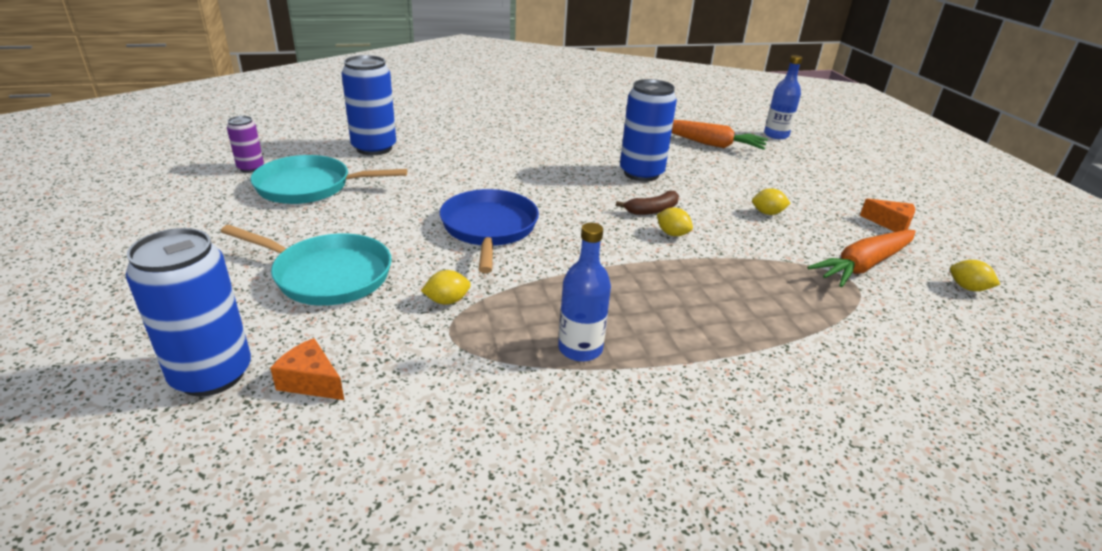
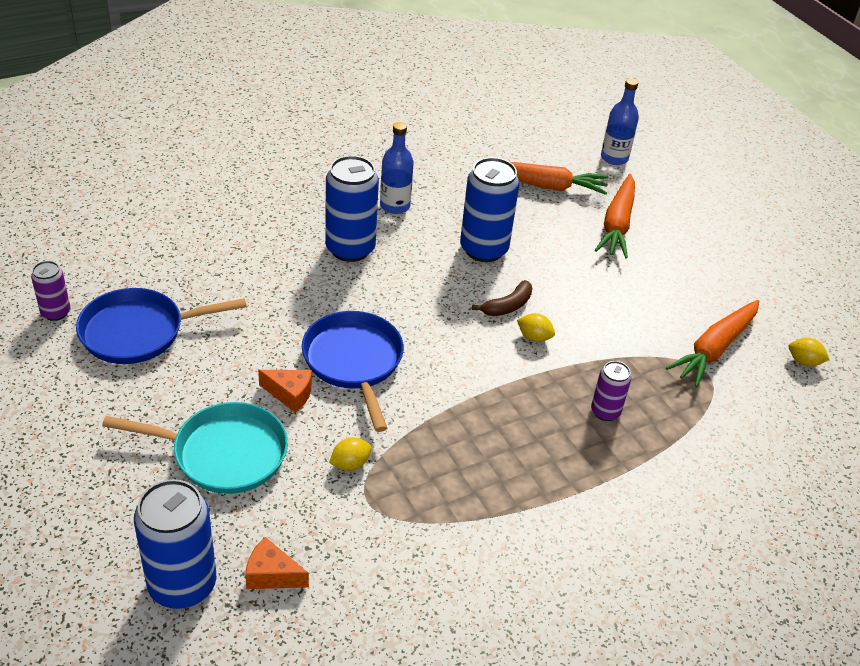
camera: 15 degrees left, 10 degrees up
turquoise pan [250,155,407,204] -> blue pan [76,288,247,364]
blue can [342,55,396,155] -> blue can moved to [325,156,379,262]
blue bottle [558,223,611,362] -> blue bottle moved to [380,122,414,214]
yellow lemon [752,188,791,215] -> none
orange cheese [860,198,915,232] -> orange cheese moved to [258,370,312,413]
none -> purple can [591,361,631,421]
none -> orange carrot [595,174,635,258]

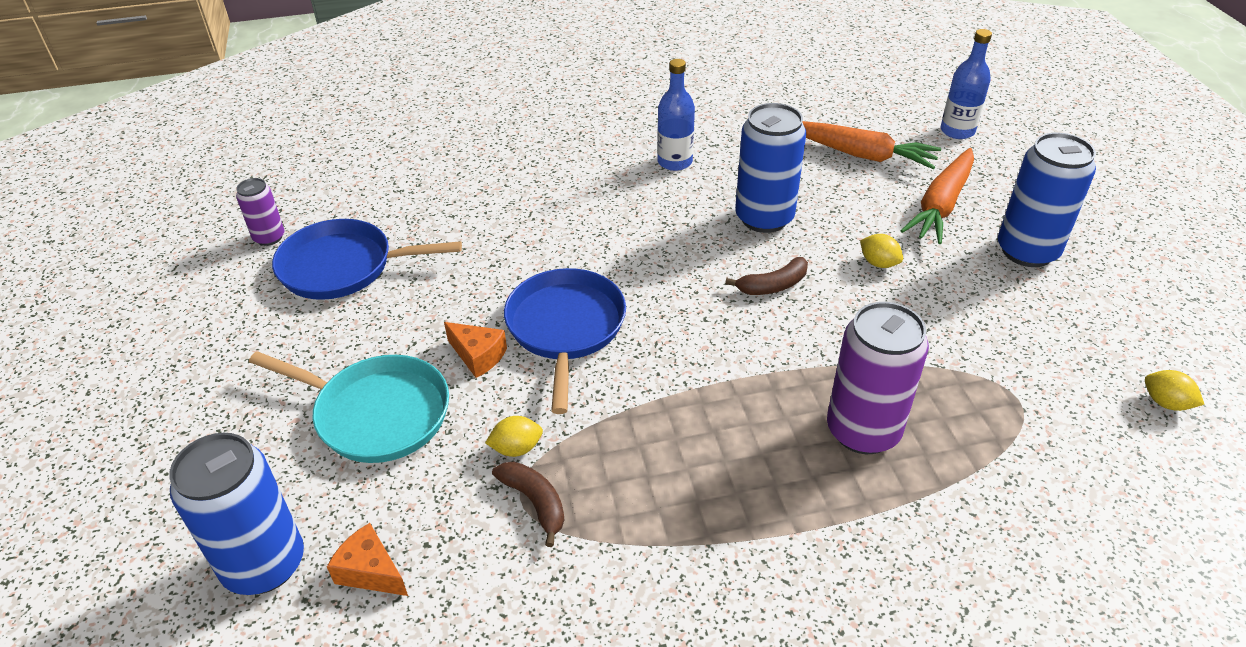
camera: 20 degrees right, 0 degrees up
blue can [325,156,379,262] -> blue can moved to [998,133,1096,267]
yellow lemon [517,313,555,342] -> yellow lemon moved to [860,234,903,268]
purple can [591,361,631,421] -> purple can [827,302,929,454], size x1.86
orange carrot [666,300,759,387] -> none
none -> brown banana [492,462,564,547]

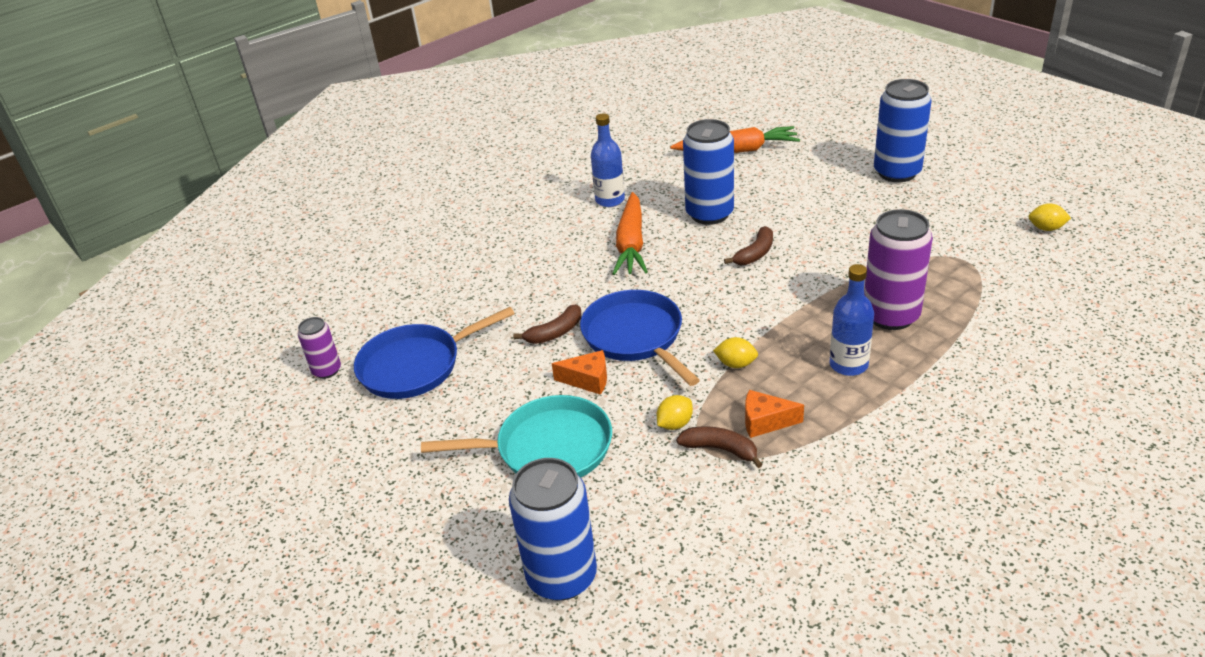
camera: 25 degrees left, 5 degrees down
orange cheese [327,523,408,596] -> orange cheese moved to [745,390,804,438]
yellow lemon [860,234,903,268] -> yellow lemon moved to [713,337,758,368]
orange carrot [901,148,974,244] -> orange carrot moved to [612,192,648,275]
blue bottle [941,29,992,139] -> blue bottle moved to [830,264,874,376]
none -> brown banana [513,304,581,344]

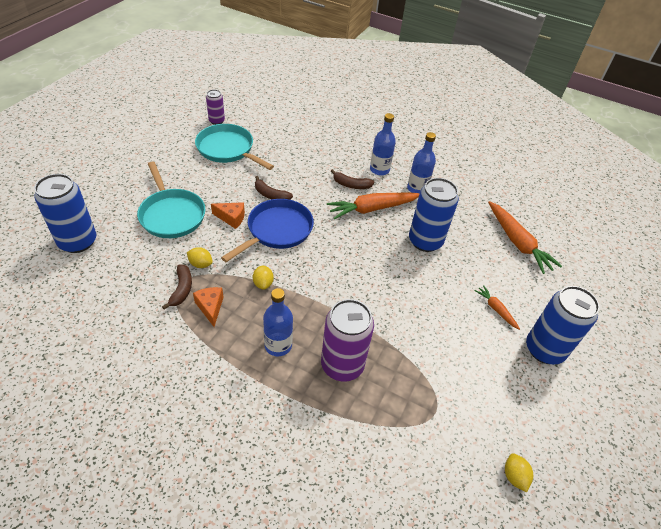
camera: 60 degrees right, 10 degrees up
blue pan [354,307,515,399] -> turquoise pan [195,124,274,170]
orange cheese [552,350,607,395] -> orange cheese turned 60 degrees counterclockwise [211,202,245,229]
brown banana [724,226,773,265] -> brown banana moved to [331,169,374,189]
none -> blue bottle [370,113,396,176]
none -> orange carrot [474,285,520,330]

